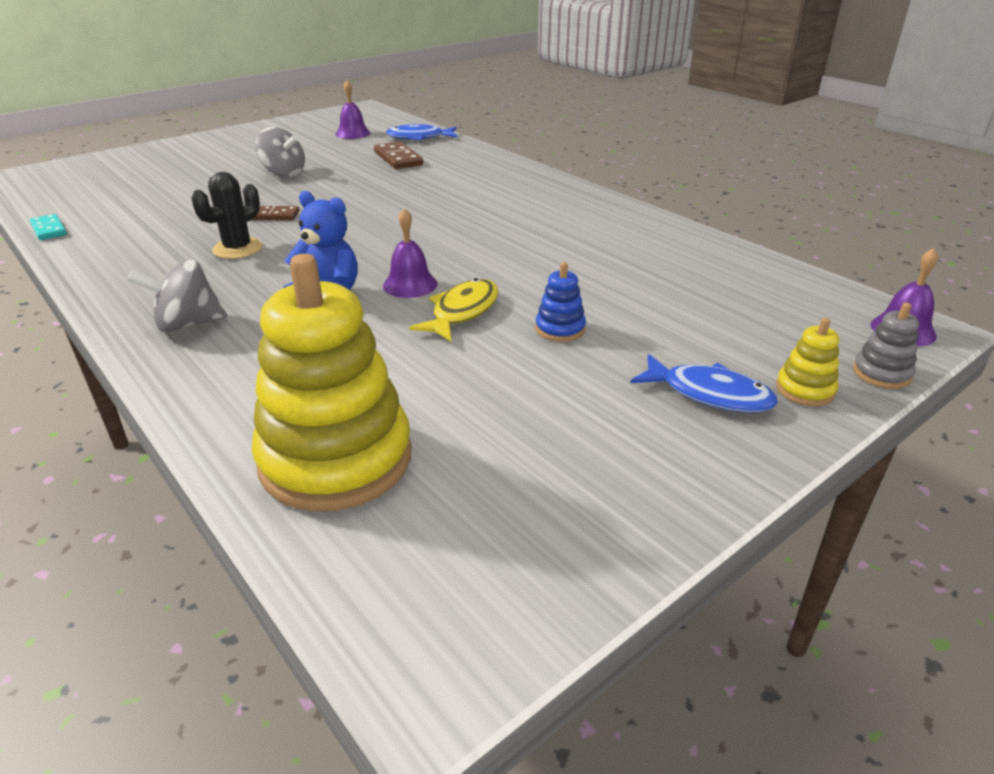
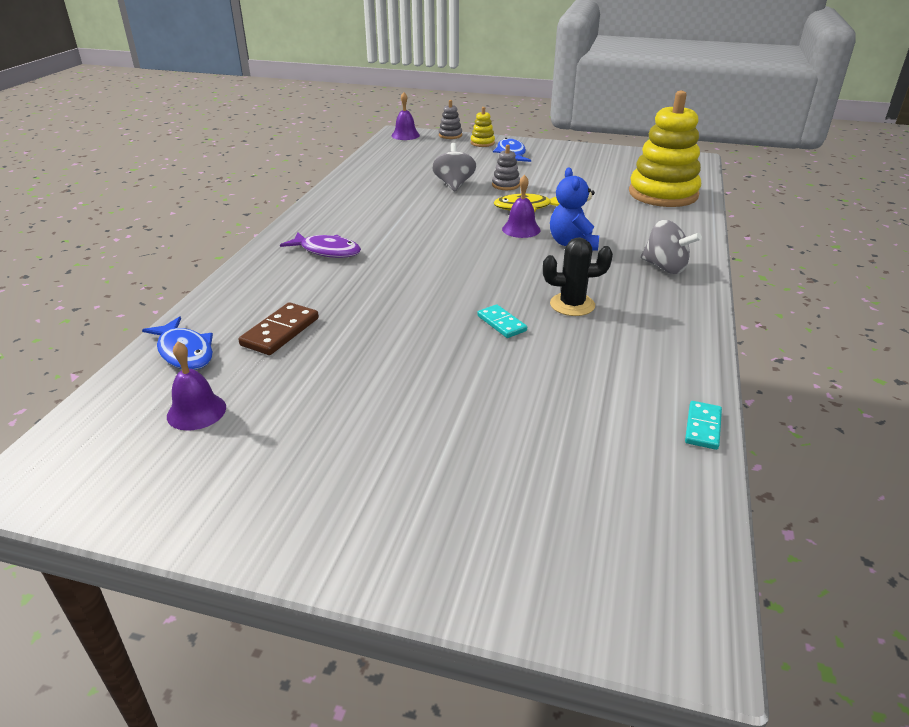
camera: 125 degrees left, 0 degrees up
brown domino [252,206,299,220] -> turquoise domino [477,304,527,338]
grey spinning top [255,127,305,177] -> grey spinning top moved to [432,143,476,192]
blue stacking toy [535,262,586,342] -> grey stacking toy [492,145,520,190]
none -> purple fish [280,232,361,258]

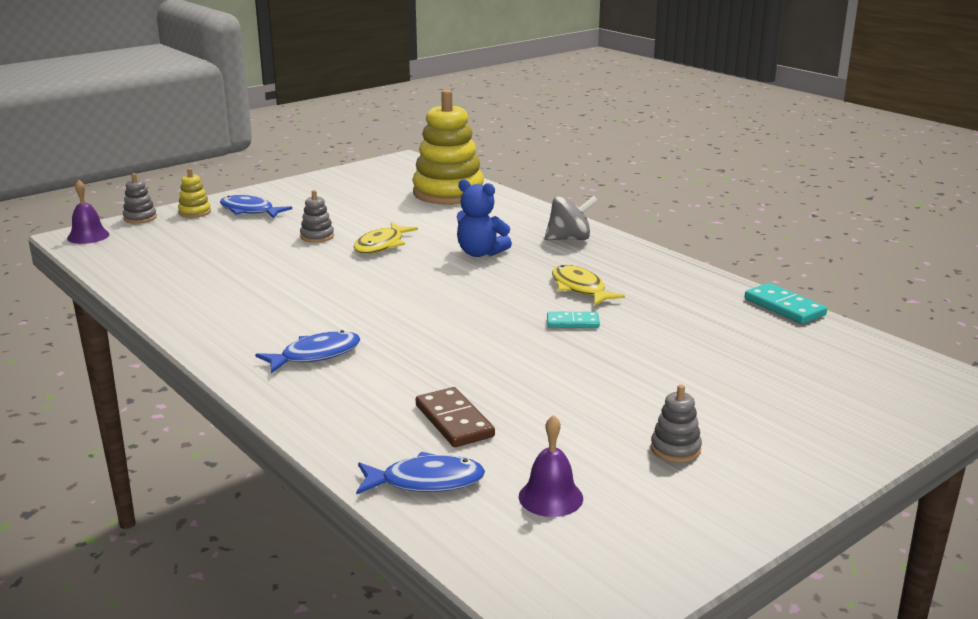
camera: 55 degrees left, 10 degrees down
purple fish [280,232,361,258] -> blue fish [255,330,361,374]
grey spinning top [432,143,476,192] -> none
purple bell [502,175,540,238] -> none
black cactus [543,237,613,316] -> yellow fish [552,265,625,306]
turquoise domino [685,401,722,450] -> turquoise domino [745,283,827,324], size x1.51
none -> grey stacking toy [651,385,702,462]

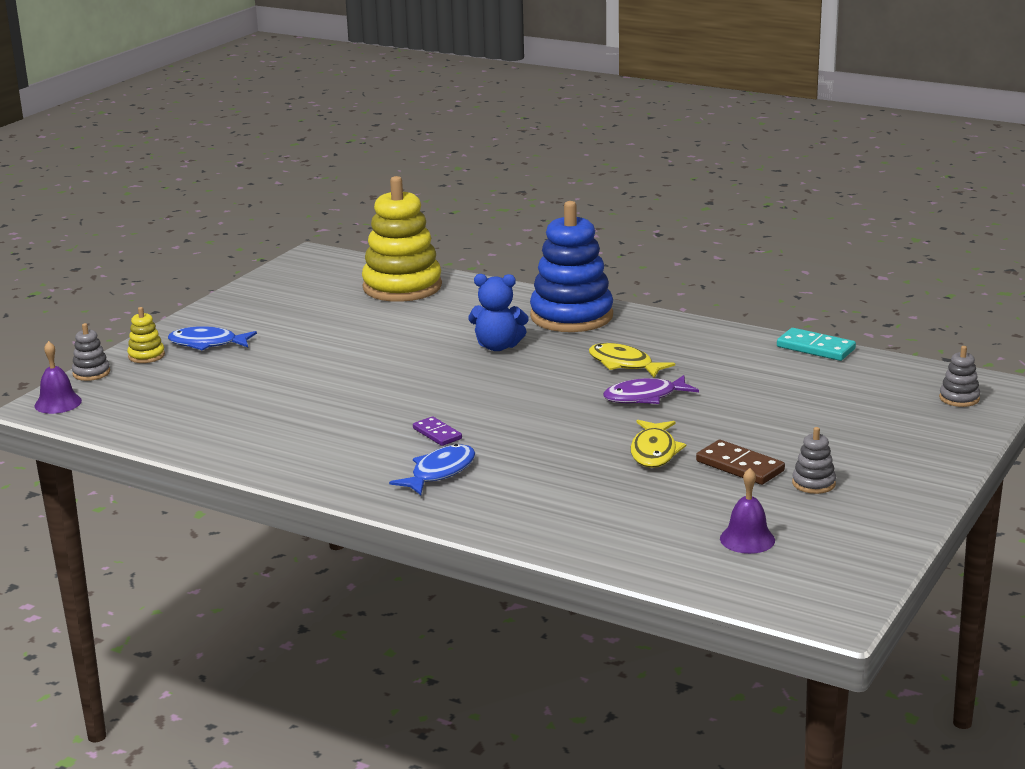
camera: 20 degrees left, 0 degrees up
grey stacking toy [300,190,334,243] -> grey stacking toy moved to [939,346,980,407]
yellow fish [353,222,418,254] -> yellow fish moved to [631,420,686,468]
blue fish [356,452,485,495] -> none
brown domino [416,387,495,447] -> brown domino moved to [696,440,785,485]
grey spinning top [545,196,598,240] -> blue stacking toy [530,201,613,332]
turquoise domino [547,311,600,328] -> purple fish [603,375,699,404]
none -> purple domino [413,416,462,446]

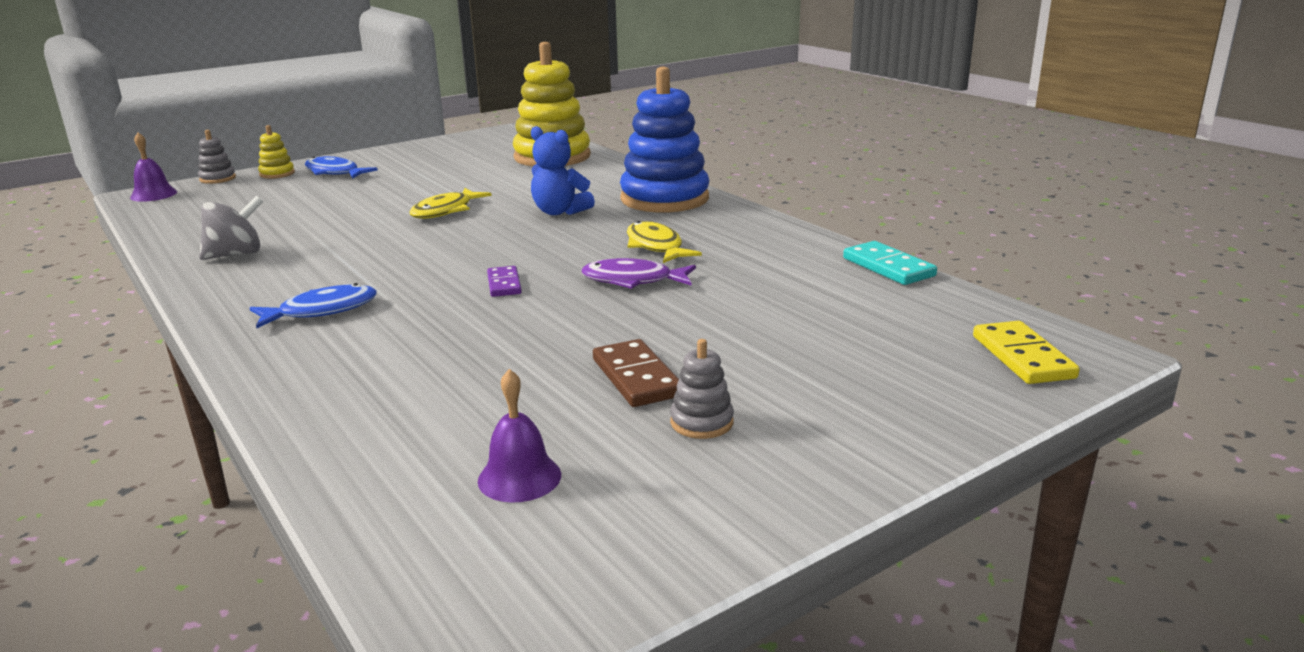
camera: 25 degrees right, 0 degrees up
purple domino [413,416,462,446] -> purple domino moved to [487,266,522,297]
yellow fish [631,420,686,468] -> yellow fish moved to [409,188,492,219]
grey stacking toy [939,346,980,407] -> yellow domino [973,321,1080,384]
none -> grey spinning top [199,196,263,260]

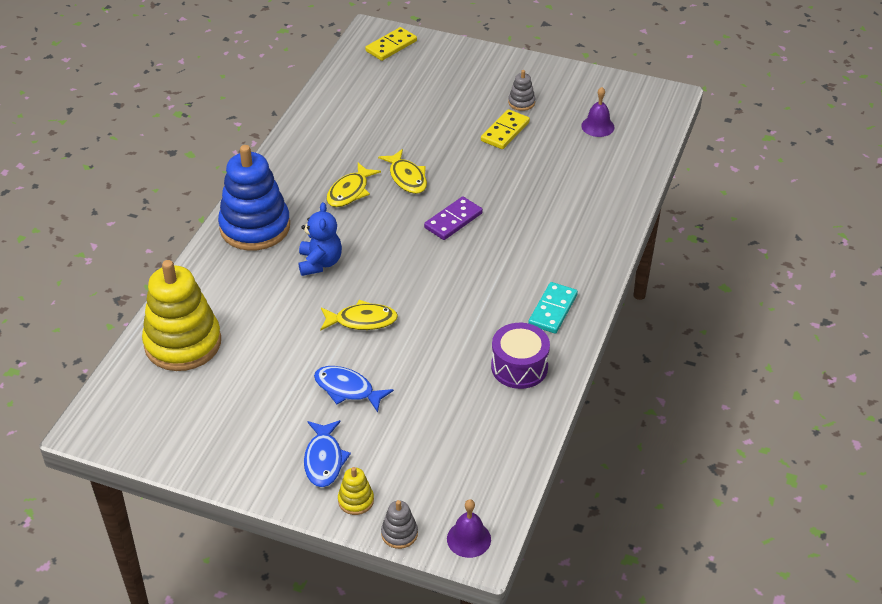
camera: 125 degrees left, 20 degrees up
grey spinning top [199,196,263,260] -> purple drum [491,323,550,389]
blue fish [250,283,377,328] -> blue fish moved to [314,366,394,413]
purple domino [487,266,522,297] -> purple domino [424,196,483,240], size x1.51
purple fish [581,258,696,289] -> yellow fish [378,149,427,194]
brown domino [593,339,679,407] -> yellow domino [481,109,530,149]
turquoise domino [843,241,937,285] -> turquoise domino moved to [528,282,578,334]

